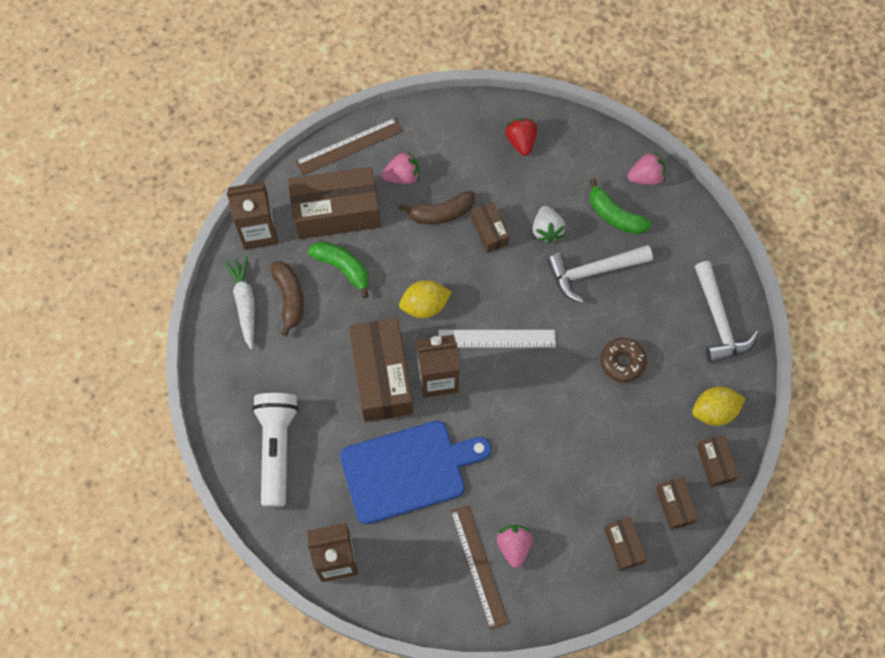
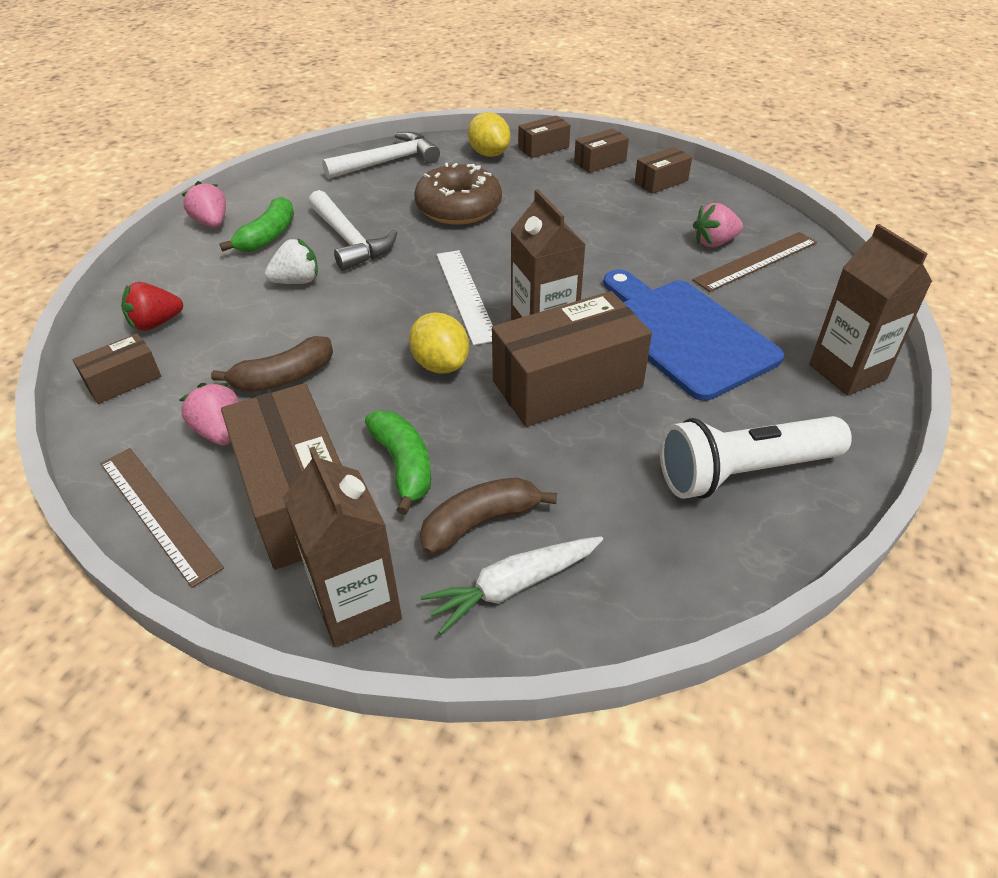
camera: 105 degrees left, 25 degrees down
green banana [308,241,369,298] -> green banana turned 135 degrees clockwise [365,411,431,515]
brown banana [399,191,475,224] -> brown banana turned 90 degrees clockwise [211,336,333,392]
brown box [471,202,509,253] -> brown box moved to [73,333,161,404]
brown donut [600,338,647,383] -> brown donut [414,163,502,225], size x1.61

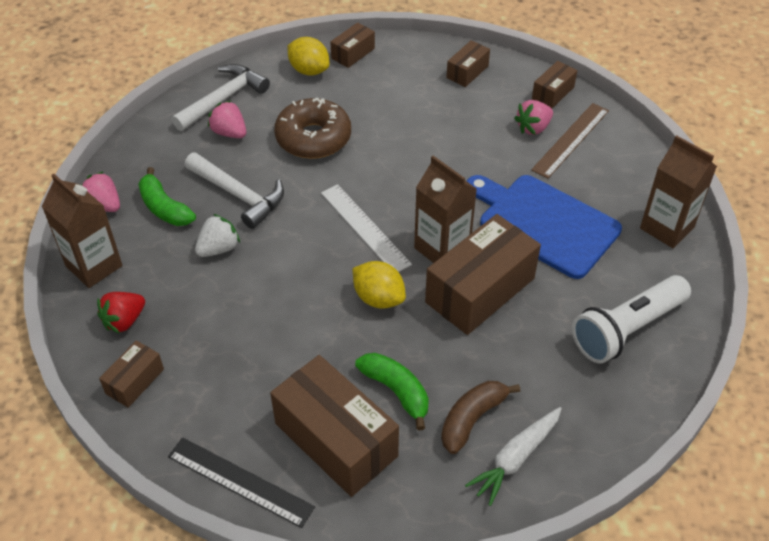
camera: 20 degrees left, 5 degrees up
brown ruler [100,448,224,588] -> black ruler [168,437,315,528]
pink strawberry [180,383,239,445] -> pink strawberry moved to [208,100,246,138]
brown banana [211,336,333,392] -> none
green banana [219,197,294,252] -> green banana turned 135 degrees clockwise [138,167,196,226]
brown carton [283,447,402,647] -> brown carton moved to [42,173,123,288]
brown box [574,128,629,173] -> brown box moved to [532,61,577,108]

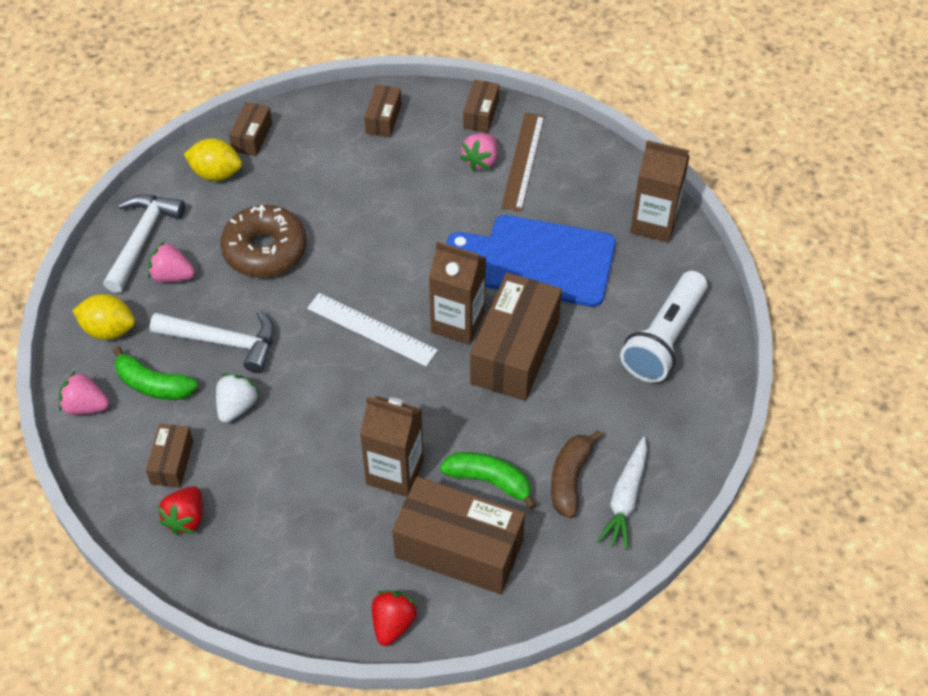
camera: 25 degrees left, 5 degrees up
brown carton [42,173,123,288] -> brown carton moved to [360,396,424,497]
brown box [99,340,164,408] -> brown box moved to [146,424,193,488]
black ruler [168,437,315,528] -> red strawberry [372,590,418,646]
yellow lemon [353,261,406,309] -> yellow lemon moved to [72,294,135,340]

